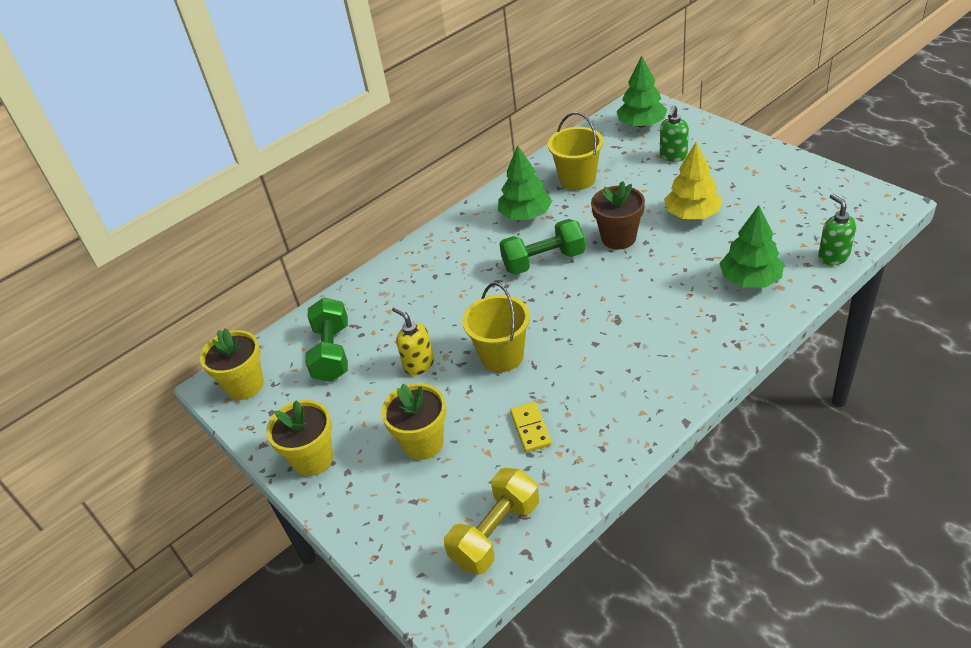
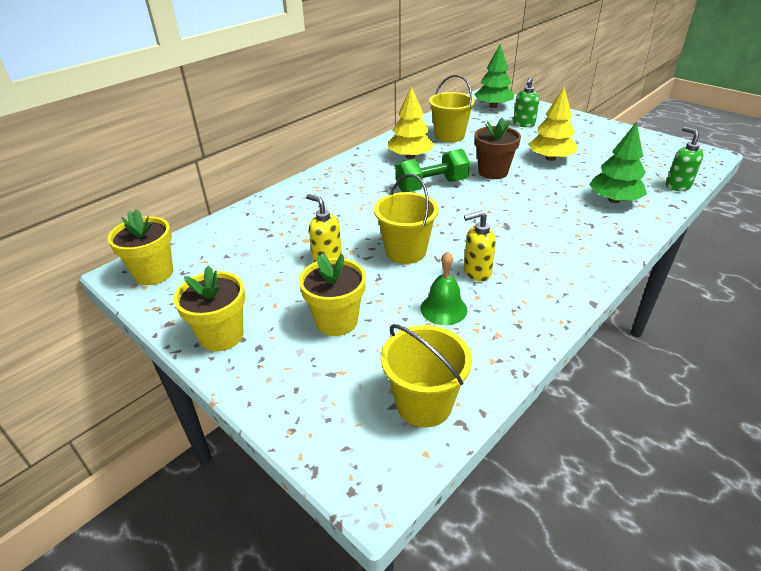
camera: 10 degrees left, 5 degrees down
green dumbbell [305,298,348,382] -> none
yellow dumbbell [444,468,539,575] -> yellow bucket [381,324,472,427]
green tree [498,145,552,220] -> yellow tree [388,86,434,159]
yellow domino [510,402,552,452] -> green bell [421,251,467,325]
none -> yellow soap dispenser [464,211,496,281]

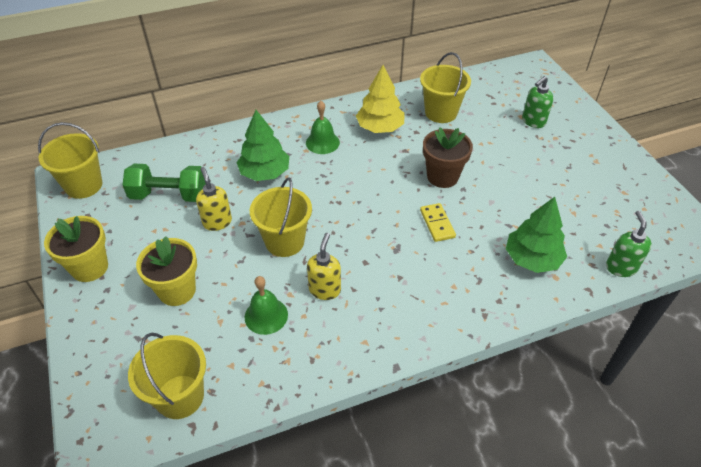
camera: 25 degrees right, 10 degrees up
yellow flower pot [108,209,173,285] -> yellow bucket [38,122,103,199]
green dumbbell [395,149,470,192] -> green dumbbell moved to [123,164,206,202]
yellow soap dispenser [464,211,496,281] -> yellow soap dispenser turned 90 degrees clockwise [307,233,341,300]
green tree [474,44,514,108] -> green tree moved to [236,110,289,181]
yellow tree [528,87,577,161] -> none
none -> green bell [306,101,340,154]
none -> yellow domino [420,203,456,242]

